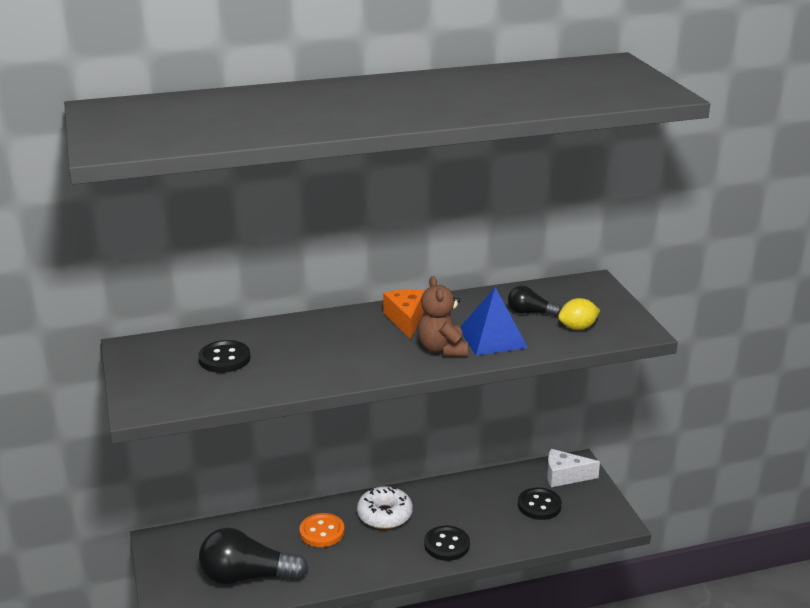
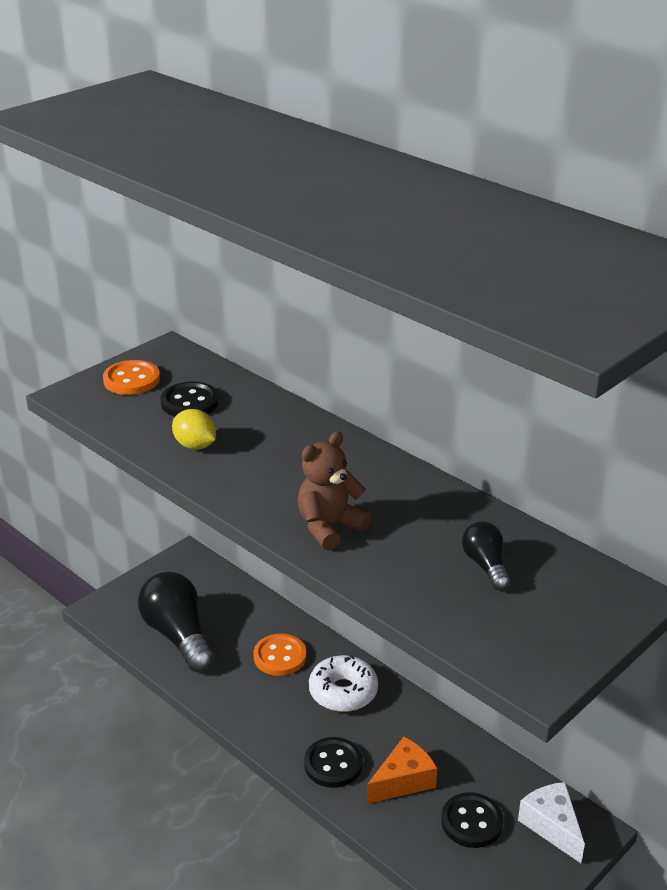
camera: 60 degrees right, 5 degrees up
orange cheese [383,289,425,339] -> orange cheese moved to [367,737,437,804]
blue pyramid [460,287,528,356] -> none
yellow lemon [558,298,600,330] -> yellow lemon moved to [172,409,216,450]
none -> orange button [103,360,160,395]

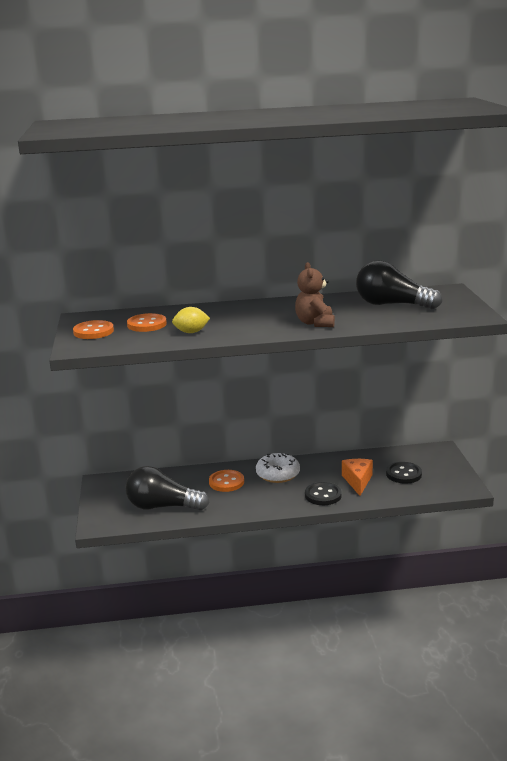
camera: 50 degrees left, 10 degrees down
black button [160,382,219,417] -> orange button [127,313,167,332]
black light bulb [462,521,510,591] -> black light bulb [356,261,442,309], size x1.99
white cheese [518,782,585,863] -> none

